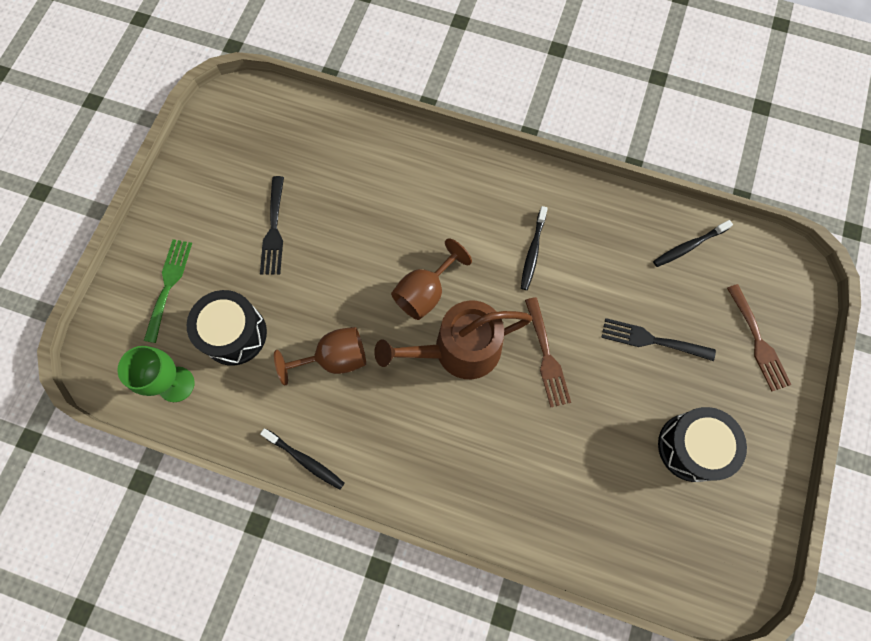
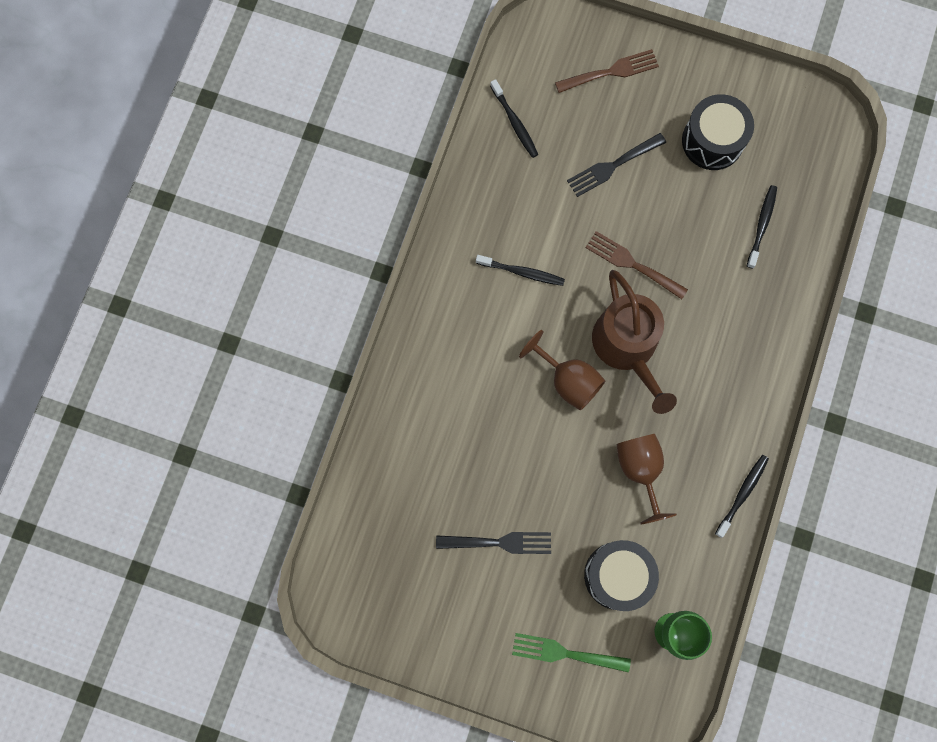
camera: 90 degrees left, 5 degrees up
brown fork [525,297,571,407] -> brown fork turned 135 degrees counterclockwise [586,231,688,299]
black fork [601,318,716,361] -> black fork turned 45 degrees clockwise [567,133,666,197]
none -> black toothbrush [747,185,777,269]

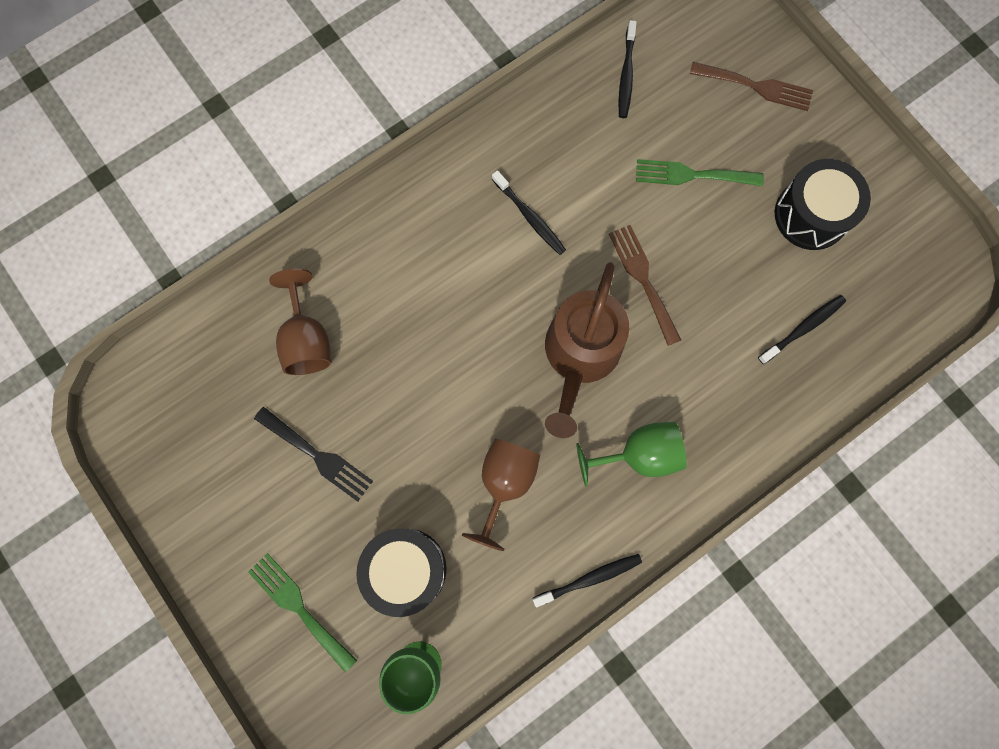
camera: 35 degrees right, 0 degrees up
brown goblet [519,330,606,411] -> brown goblet moved to [269,268,331,375]
black fork [567,133,666,197] -> green fork [636,159,764,186]
none -> green goblet [576,422,687,487]

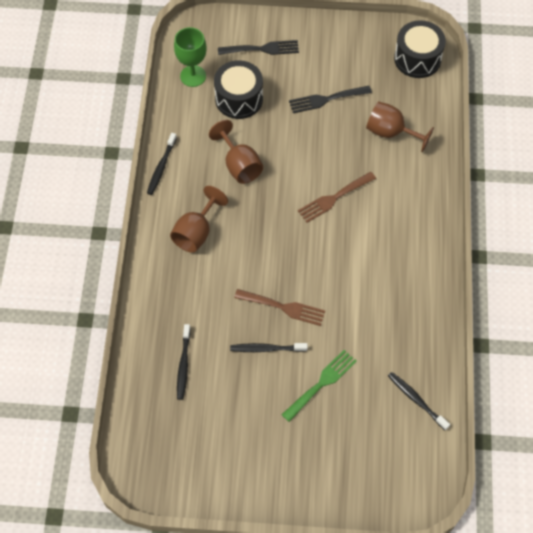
camera: 130 degrees right, 15 degrees down
green fork [248,553,357,673] -> black fork [218,40,299,55]
black toothbrush [492,170,566,255] -> black toothbrush moved to [230,343,308,352]
brown watering can [545,262,629,438] -> none
green goblet [576,422,687,487] -> brown goblet [170,186,228,253]
brown fork [690,62,813,111] -> brown fork moved to [298,172,376,223]
black drum [775,159,871,250] -> black drum moved to [394,20,446,78]

